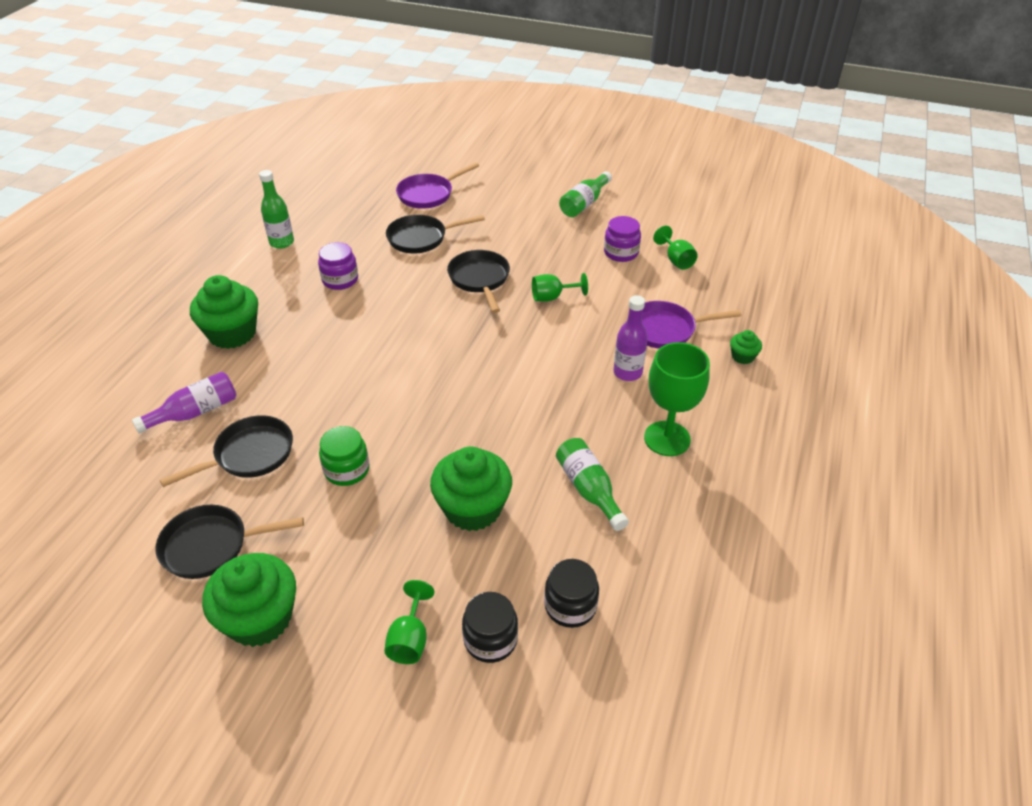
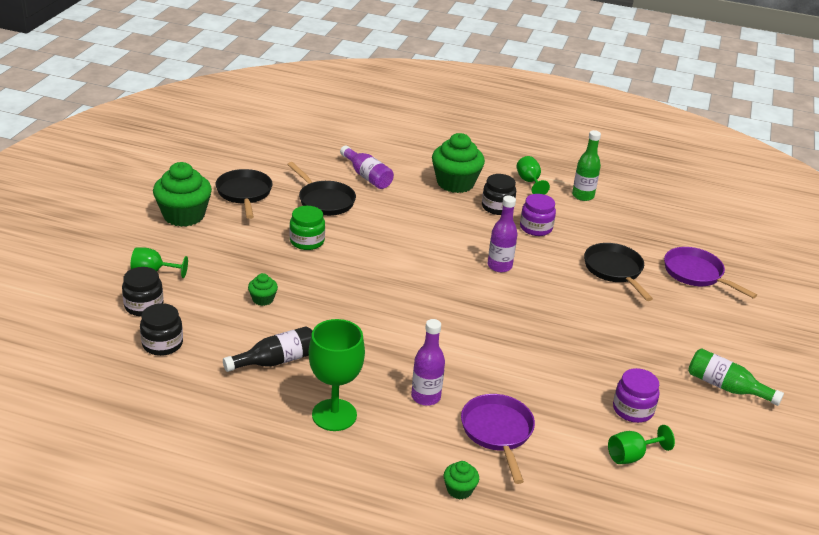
camera: 85 degrees right, 10 degrees down
green cupcake [430,447,512,531] -> green cupcake [248,273,278,306], size x0.47
black pan [447,250,510,313] -> none
green goblet [532,273,588,302] -> green goblet moved to [516,156,550,195]
green bottle [556,438,629,531] -> black bottle [223,326,312,372]
none -> black jar [482,174,516,215]
none -> purple bottle [488,196,517,272]

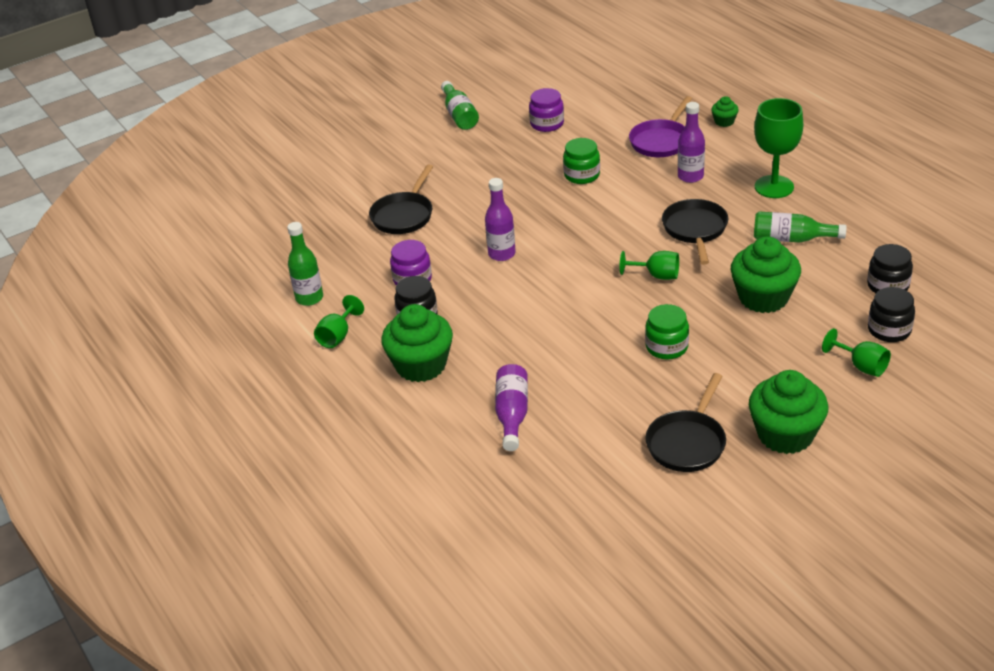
camera: 135 degrees left, 5 degrees up
black bottle [223,326,312,372] -> green bottle [754,211,847,243]
green cupcake [248,273,278,306] -> green cupcake [731,236,801,313], size x2.15
black pan [287,162,356,216] -> black pan moved to [662,199,728,265]
green goblet [608,425,675,464] -> green goblet moved to [620,251,679,280]
purple pan [664,247,757,298] -> none
none -> green jar [563,138,600,184]

